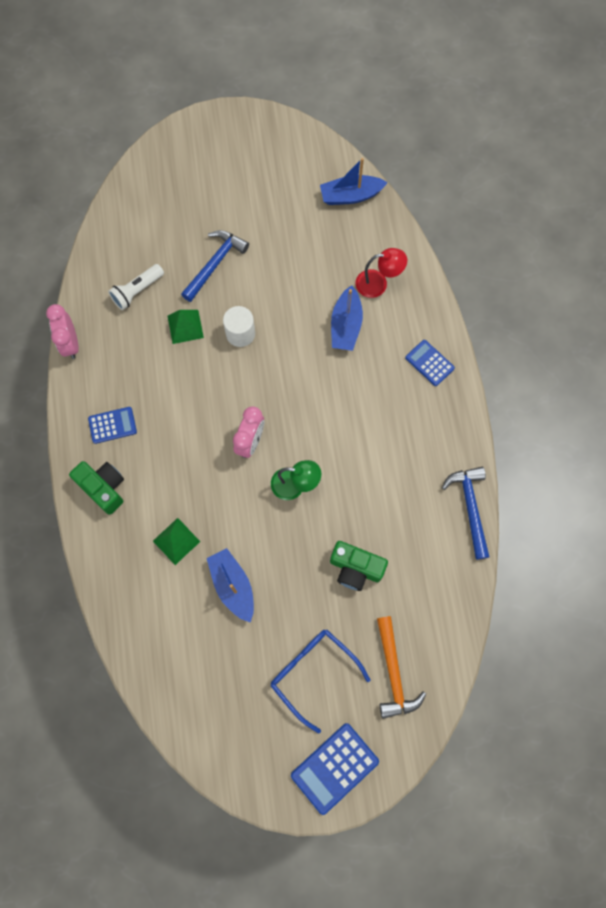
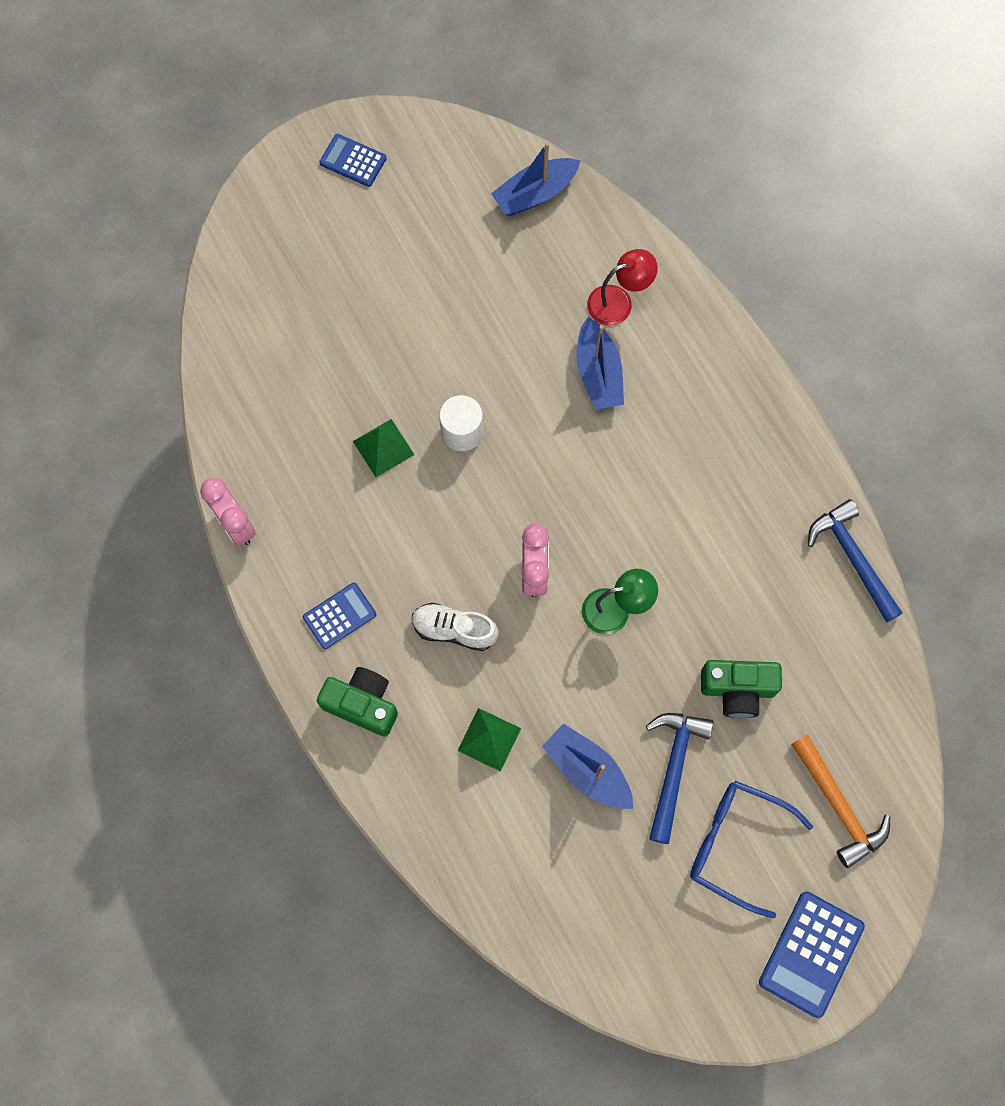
camera: 20 degrees left, 0 degrees up
white flashlight [108,264,164,310] -> none
blue hammer [181,230,249,302] -> blue hammer moved to [646,713,713,844]
blue calculator [405,340,455,386] -> blue calculator moved to [319,134,387,187]
none -> white shoe [412,603,499,651]

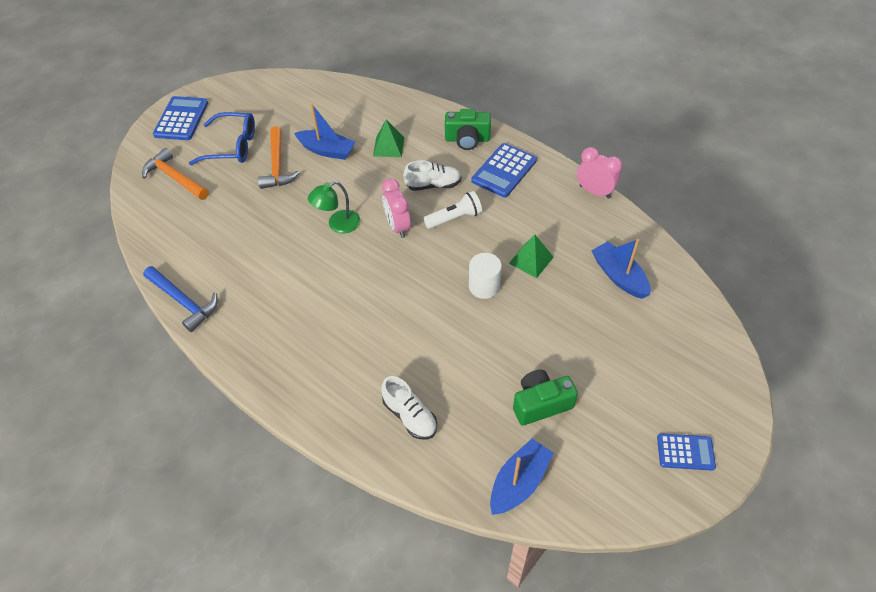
camera: 160 degrees right, 20 degrees down
blue calculator [303,583,376,649] -> blue calculator [471,143,537,198], size x1.56
blue boat [576,317,624,410] -> blue boat moved to [591,239,650,299]
red lamp [587,249,658,325] -> white shoe [381,376,437,440]
blue hammer [646,713,713,844] -> orange hammer [258,126,299,189]
green camera [701,660,782,718] -> green camera moved to [513,369,578,426]
none -> white flashlight [423,191,482,229]

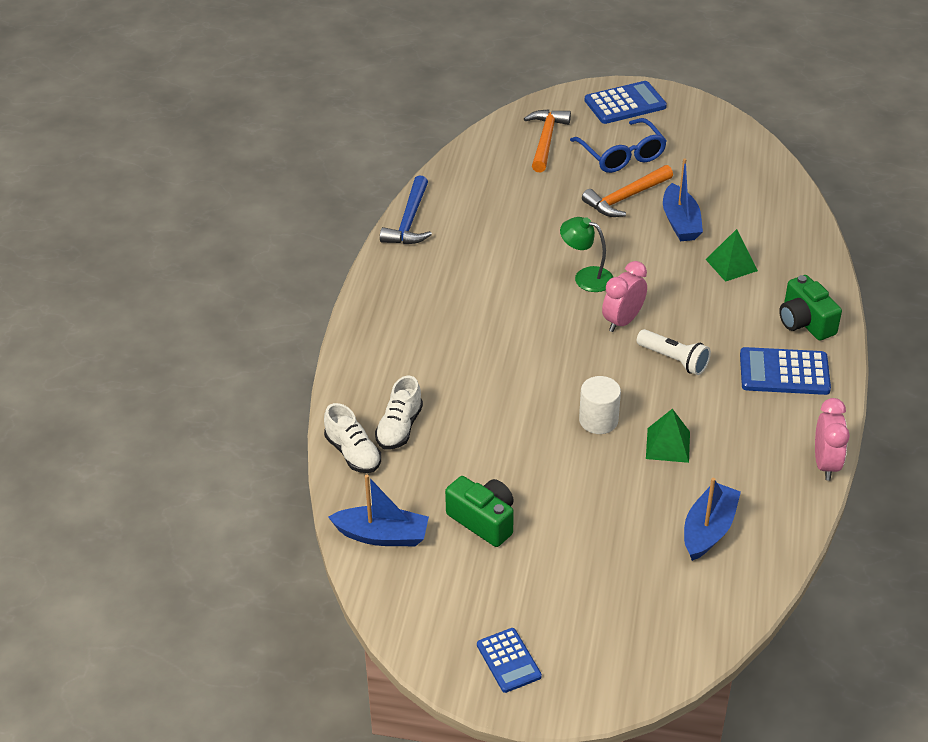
camera: 60 degrees right, 10 degrees down
white shoe [403,160,461,191] -> white shoe moved to [324,403,381,473]

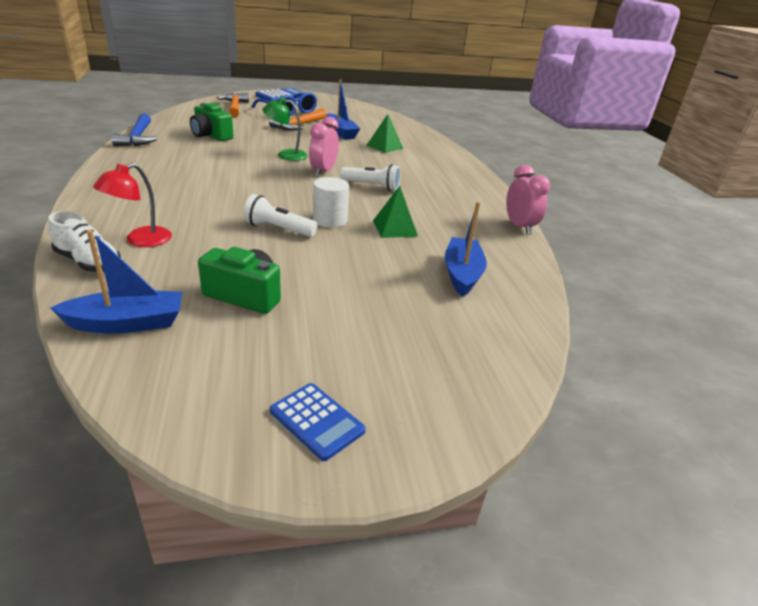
camera: 25 degrees left, 10 degrees down
white shoe [375,376,423,449] -> red lamp [93,163,172,247]
blue calculator [740,347,831,395] -> none
green camera [779,275,842,340] -> green camera moved to [190,103,234,141]
none -> white flashlight [243,194,318,237]

